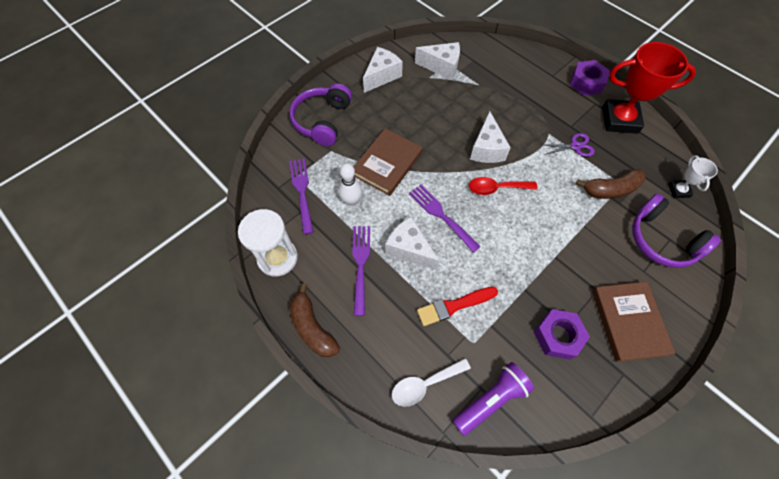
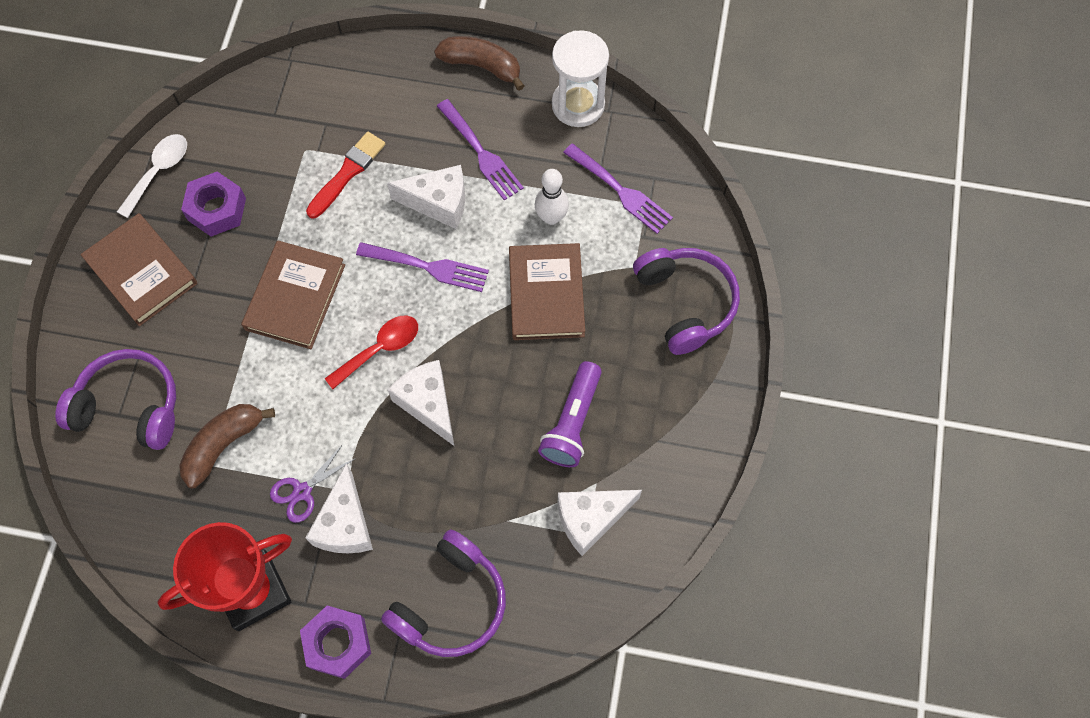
camera: 145 degrees right, 5 degrees up
white cheese [363,47,403,93] -> white cheese moved to [306,463,373,553]
white spoon [392,358,471,407] -> white spoon moved to [117,134,187,218]
purple flashlight [453,362,534,436] -> purple flashlight moved to [538,361,602,467]
white trophy [668,155,718,198] -> none
none -> brown book [241,240,345,349]
none -> purple headphones [381,530,506,657]

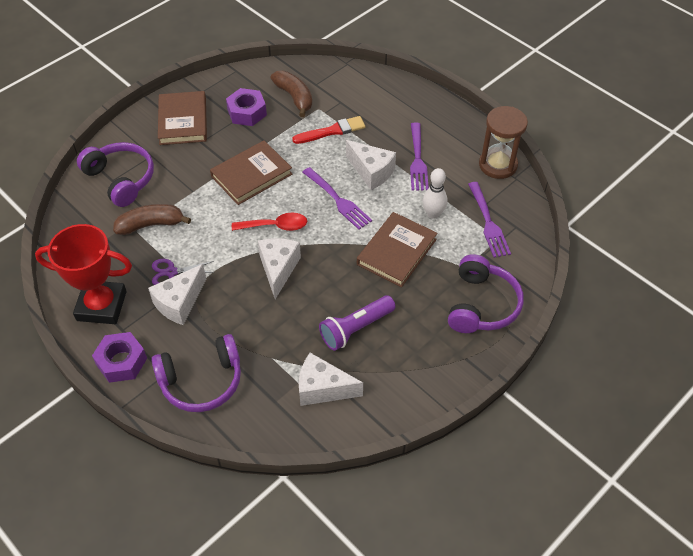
camera: 35 degrees right, 15 degrees down
white spoon [117,134,187,218] -> none
brown banana [434,36,524,91] -> brown banana moved to [271,71,312,117]
white hourglass [552,30,609,127] -> brown hourglass [479,106,528,179]

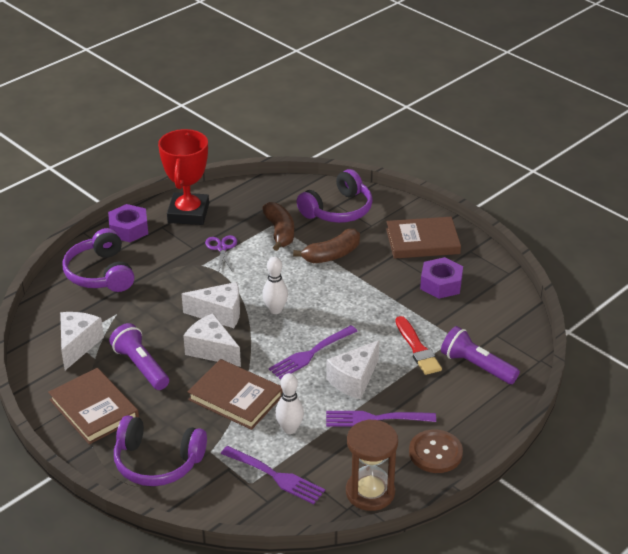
camera: 90 degrees right, 15 degrees down
white cheese [148,264,206,325] -> white cheese moved to [183,313,241,367]
brown book [210,140,292,205] -> brown book moved to [48,368,139,444]
red spoon [232,213,307,231] -> white bowling pin [262,257,288,314]
brown banana [271,71,312,117] -> brown banana moved to [293,229,360,263]
purple fork [468,182,511,258] -> purple fork turned 135 degrees counterclockwise [221,446,325,505]
none -> brown button [409,430,463,473]
none -> purple flashlight [441,326,520,384]

